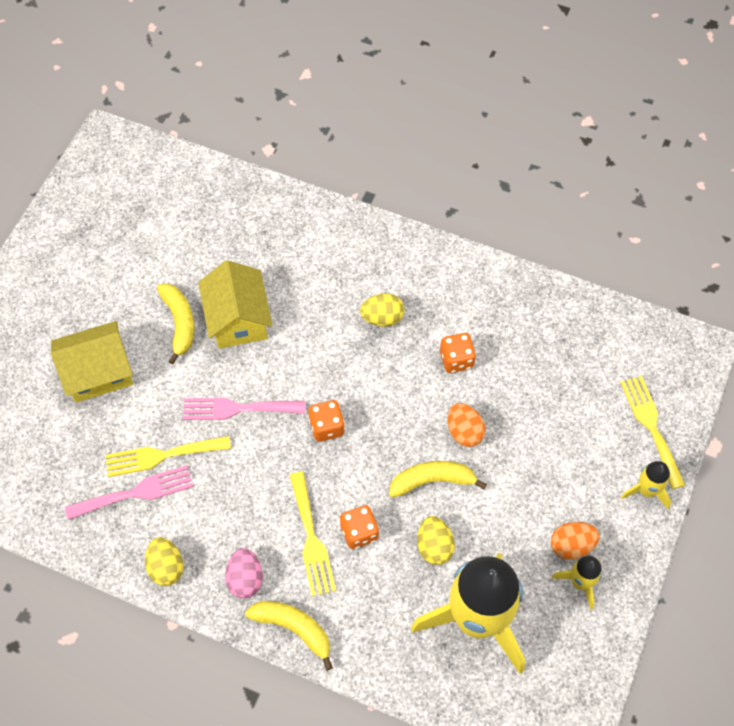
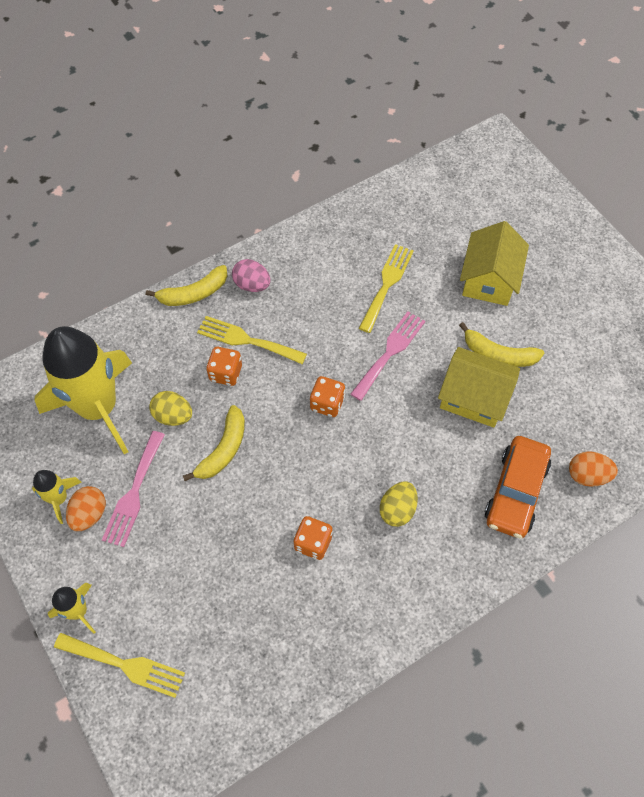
camera: 125 degrees right, 0 degrees up
pink fork [65,465,193,520] -> pink fork moved to [102,431,165,547]
yellow egg [145,537,184,586] -> none
orange egg [447,403,486,447] -> orange egg moved to [569,451,618,487]
none -> orange car [485,436,551,538]

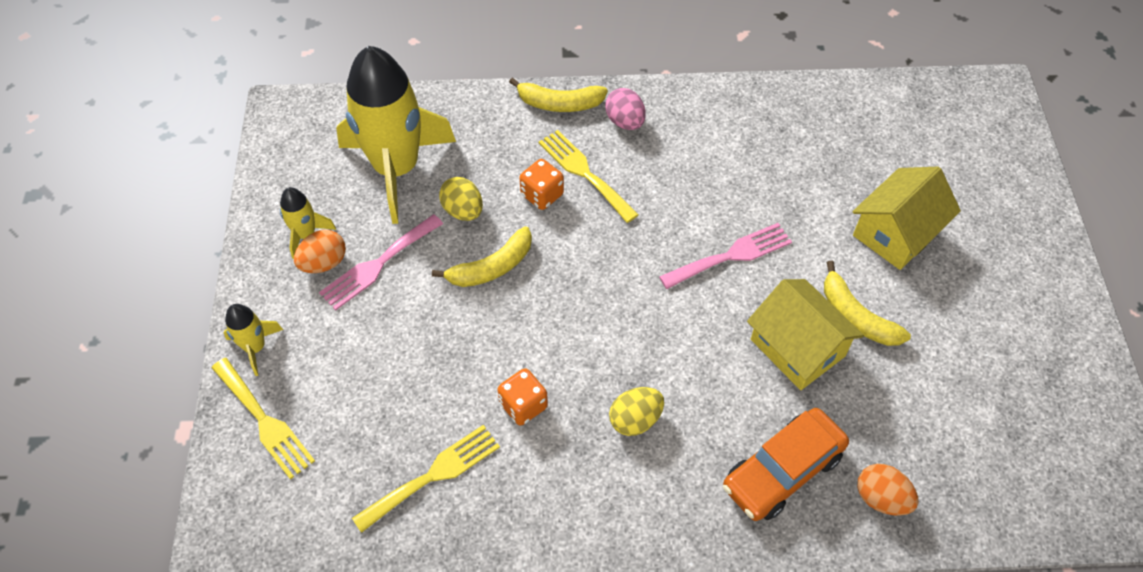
camera: 30 degrees right, 5 degrees down
orange dice [310,376,345,417] -> none
yellow fork [359,244,414,333] -> yellow fork moved to [352,425,500,533]

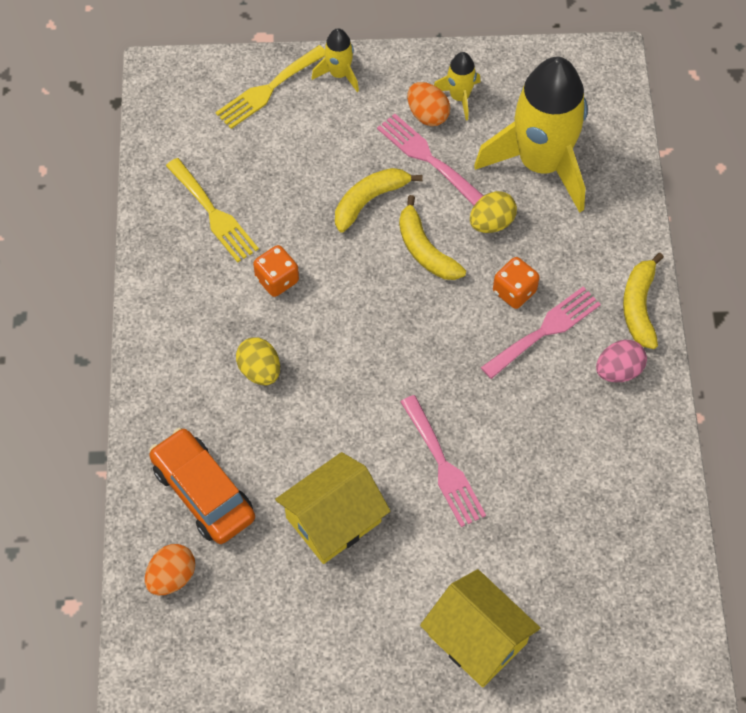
camera: 90 degrees right, 5 degrees up
yellow fork [539,130,639,223] -> pink fork [481,287,601,379]
yellow banana [824,261,911,346] -> yellow banana moved to [335,168,423,232]

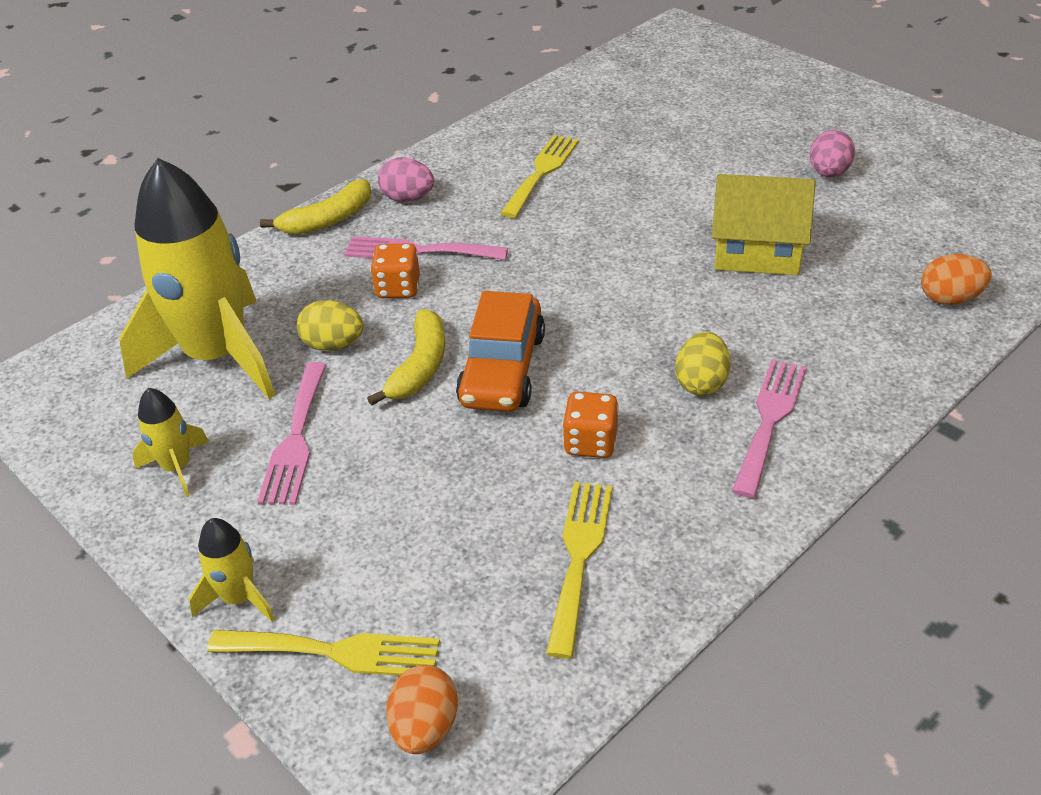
camera: 130 degrees left, 20 degrees down
orange car [149,428,255,544] -> orange car moved to [456,291,545,412]
yellow banana [335,168,423,232] -> none
pink fork [401,395,486,527] -> pink fork moved to [732,359,807,498]
orange egg [407,82,450,126] -> orange egg moved to [386,665,458,754]
yellow house [420,569,540,687] -> none
none -> yellow fork [500,135,579,218]
none -> pink egg [810,130,855,177]

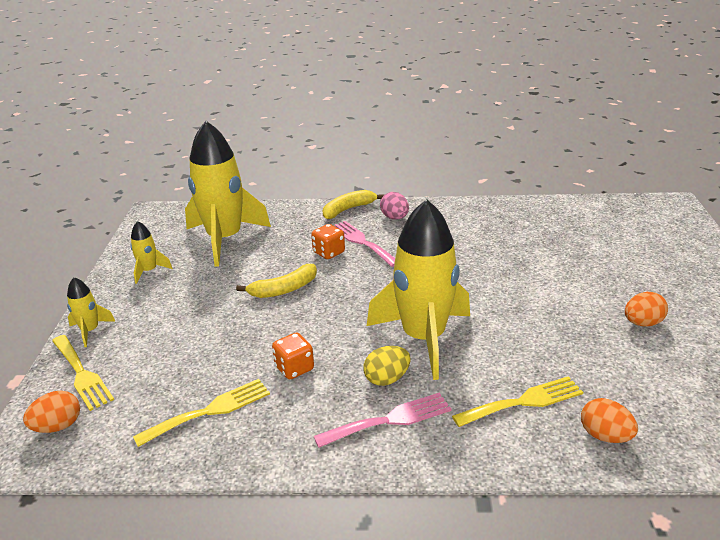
camera: 45 degrees right, 10 degrees down
pink fork [257,362,326,505] -> none
yellow banana [260,179,371,235] -> yellow banana turned 135 degrees clockwise [323,190,385,219]
yellow egg [297,300,364,351] -> none
orange car [456,291,545,412] -> none
yellow fork [500,135,579,218] -> yellow fork moved to [452,376,583,427]
yellow house [712,174,816,275] -> none
pink egg [810,130,855,177] -> orange egg [625,292,668,327]
none -> yellow rocket [367,199,470,380]

